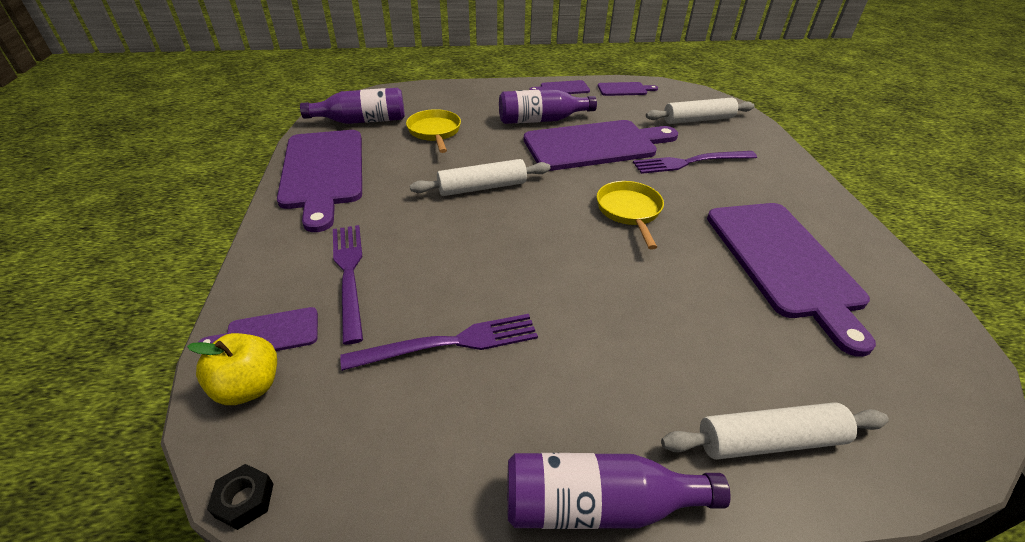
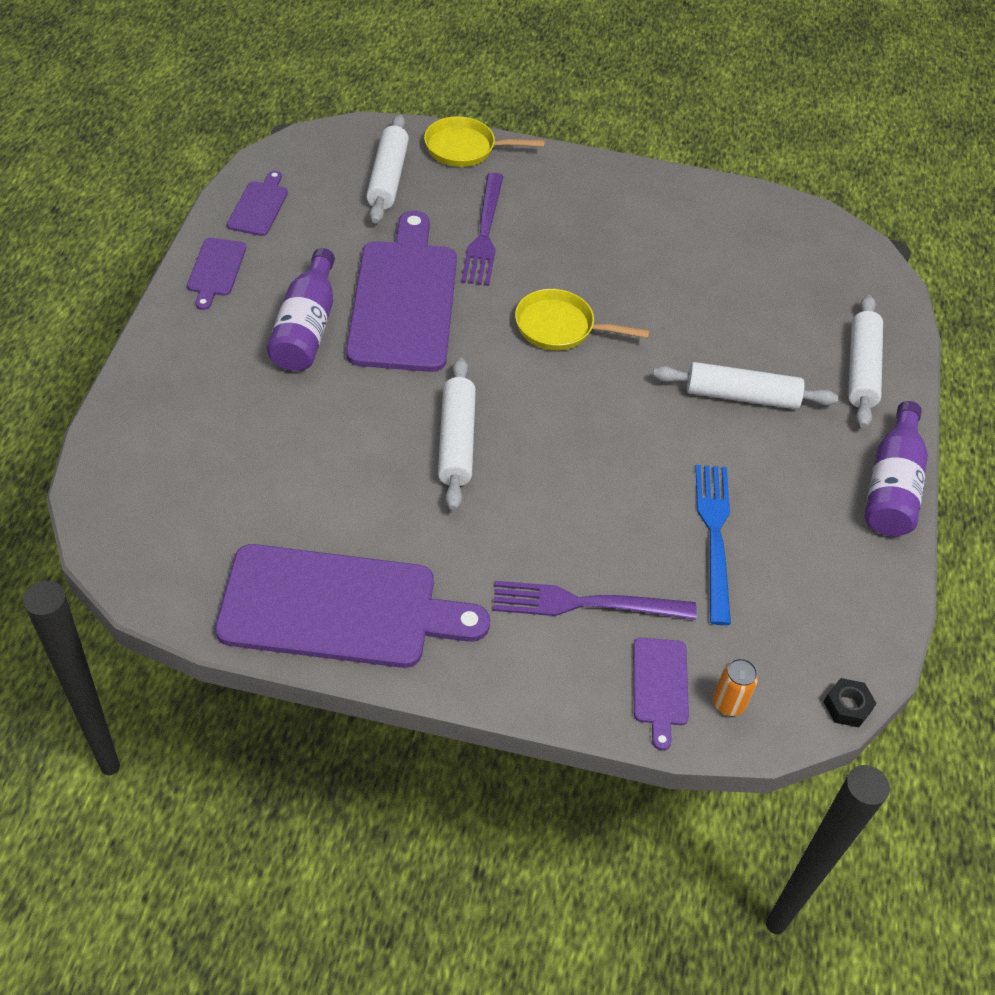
camera: 75 degrees left, 10 degrees up
yellow apple [187,333,277,405] -> orange can [713,658,758,716]
purple bottle [300,88,405,124] -> none
purple fork [340,314,538,371] -> blue fork [695,465,731,625]
yellow pan [406,109,461,153] -> yellow pan moved to [424,116,545,167]
purple cutting board [707,203,876,357] -> none
none -> white rolling pin [653,362,838,409]

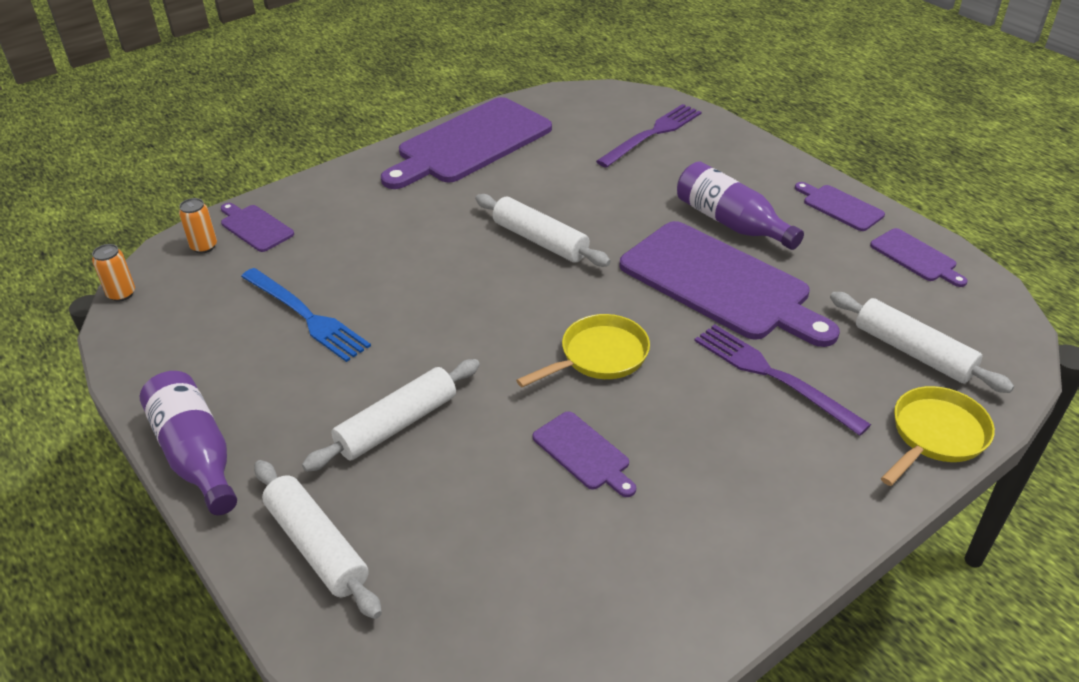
camera: 135 degrees right, 10 degrees down
purple fork [493,581,697,620] -> purple fork moved to [596,104,702,168]
black nut [824,678,876,727] -> orange can [92,244,135,302]
none -> purple cutting board [533,411,636,497]

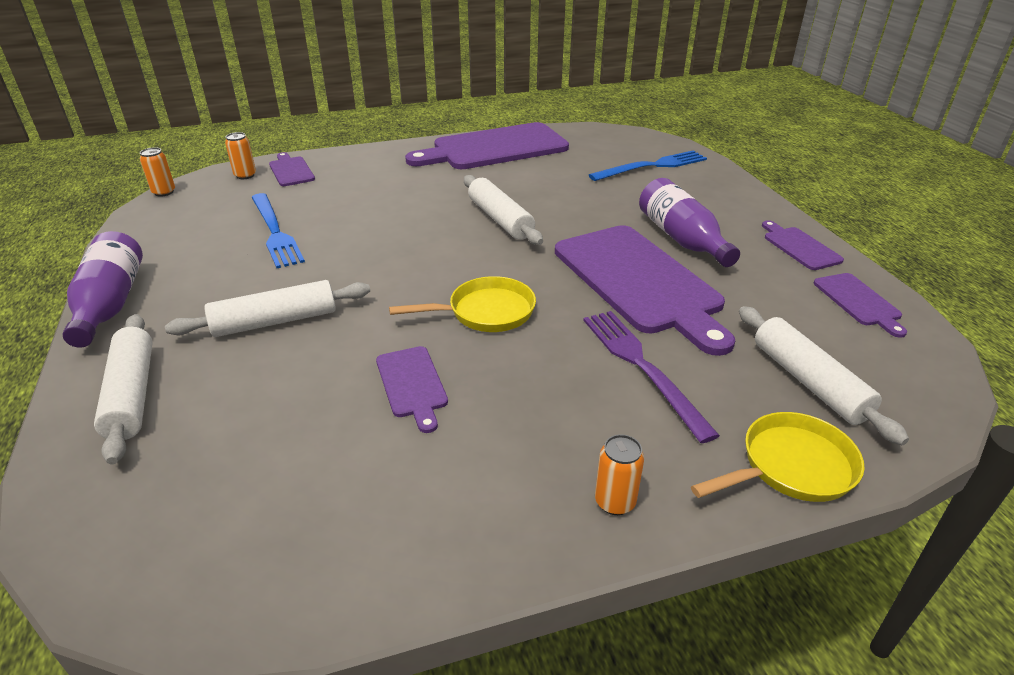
camera: 20 degrees right, 5 degrees down
purple fork [596,104,702,168] -> blue fork [589,150,707,181]
none -> orange can [595,434,644,515]

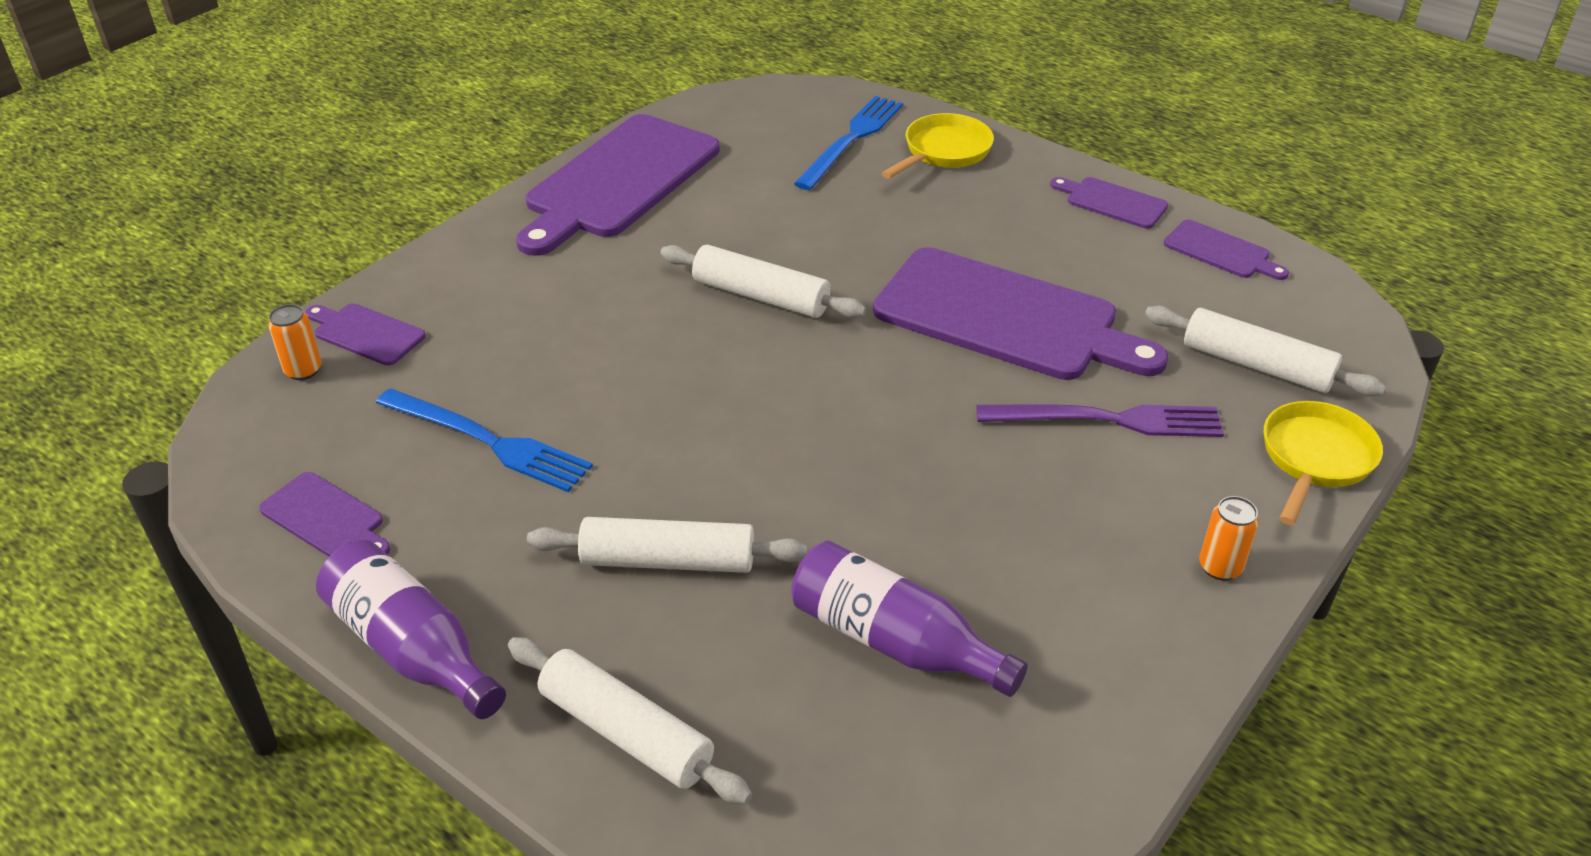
camera: 35 degrees left, 5 degrees up
orange can [140,147,175,197] -> none
white rolling pin [165,280,370,337] -> white rolling pin turned 60 degrees clockwise [527,517,807,573]
purple cutting board [376,346,448,433] -> purple cutting board moved to [259,472,390,557]
yellow pan [389,276,536,332] -> yellow pan moved to [881,113,994,179]
purple fork [583,311,720,443] -> purple fork turned 150 degrees clockwise [976,404,1224,437]
purple bottle [639,178,740,267] -> purple bottle moved to [791,541,1028,697]

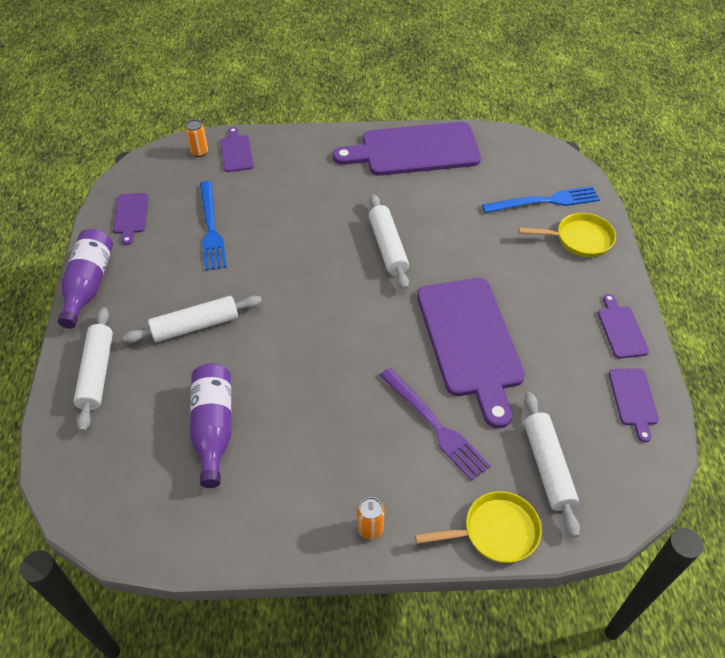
camera: 50 degrees right, 10 degrees up
white rolling pin [527,517,807,573] -> white rolling pin turned 75 degrees counterclockwise [123,295,262,343]

